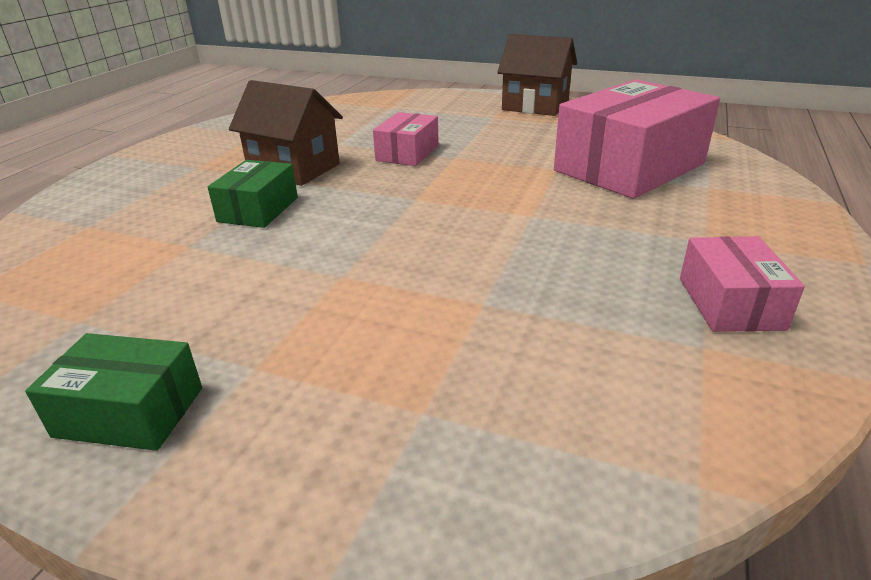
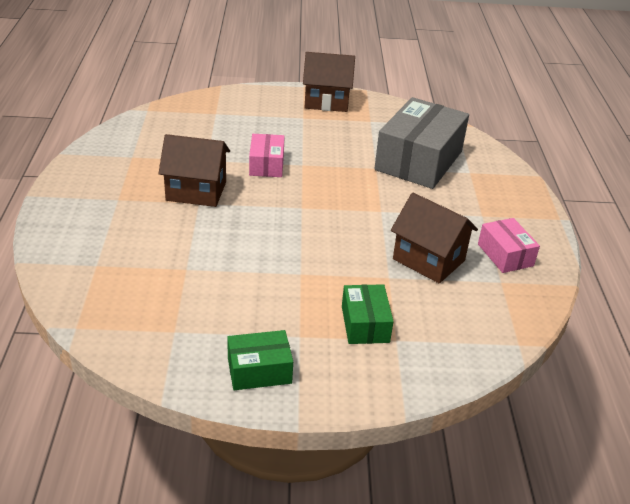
camera: 25 degrees left, 5 degrees up
green box [208,160,298,228] -> green box moved to [342,284,394,344]
pink box [554,79,720,199] -> grey box [374,97,469,189]
none -> brown house [391,193,478,284]

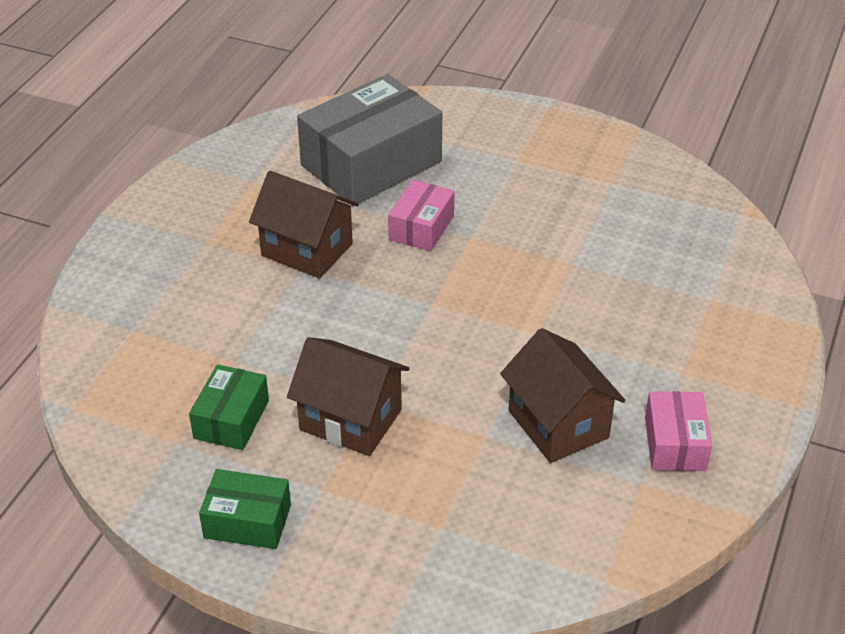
camera: 25 degrees right, 5 degrees up
brown house [303,52,355,112] -> brown house moved to [287,337,410,456]
green box [342,284,394,344] -> green box moved to [189,364,269,450]
grey box [374,97,469,189] -> grey box moved to [297,74,442,206]

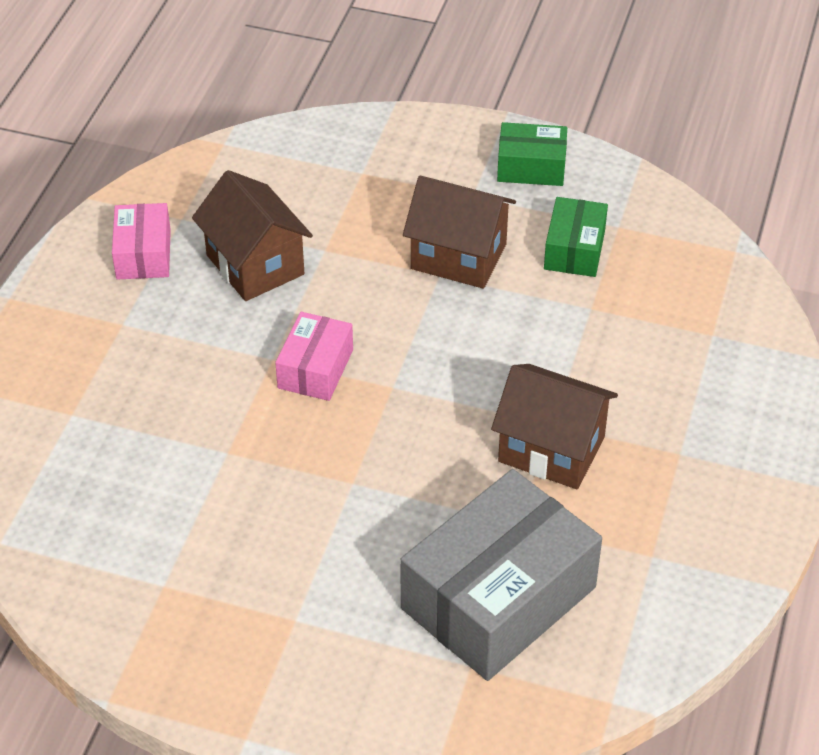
camera: 175 degrees right, 5 degrees up
pink box [388,180,455,251] -> pink box moved to [275,312,353,401]

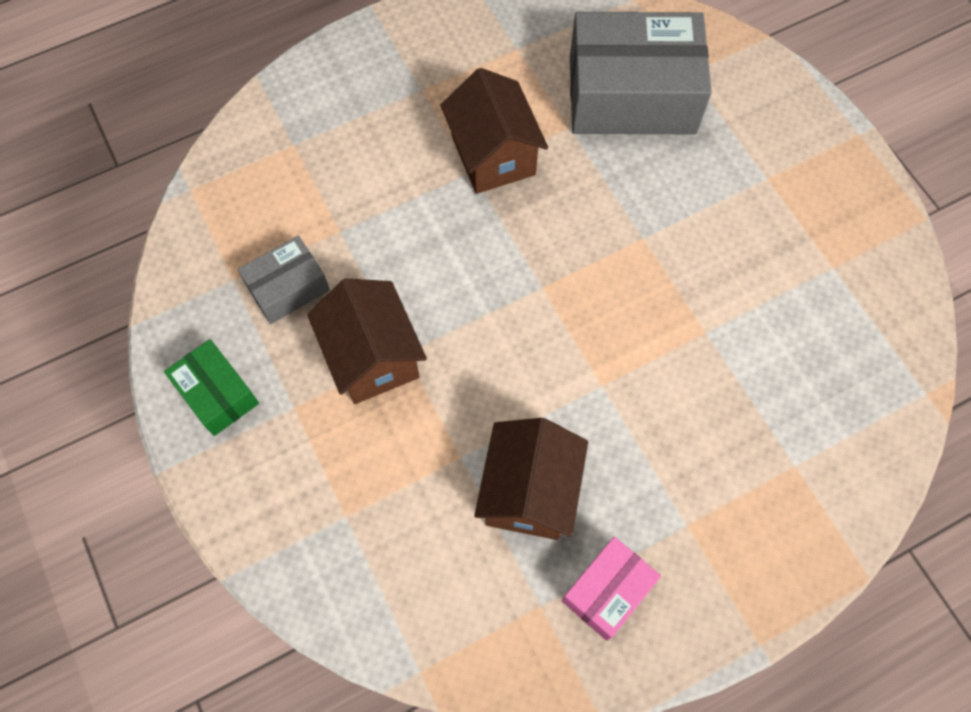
camera: 135 degrees left, 20 degrees up
pink box [275,312,353,401] -> none
green box [544,197,608,277] -> grey box [238,236,330,324]

